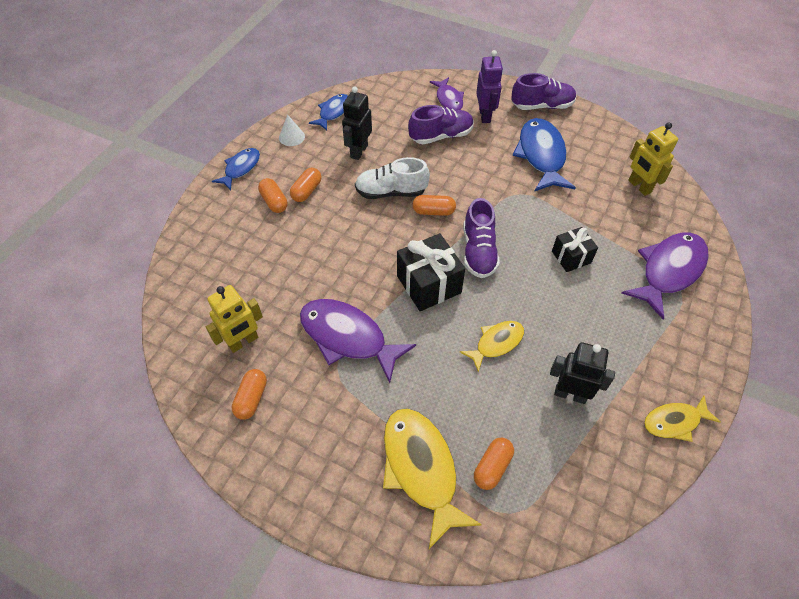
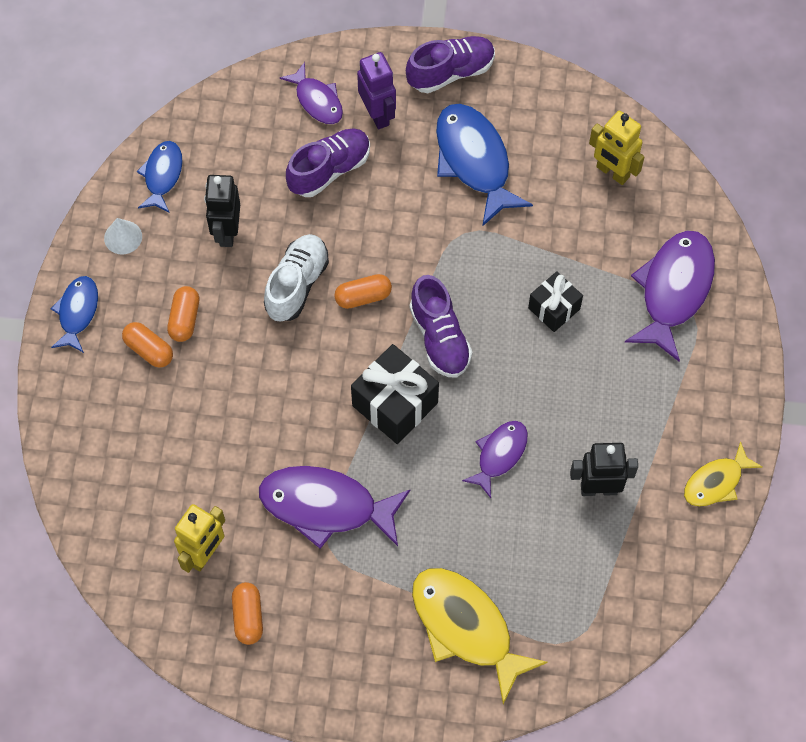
camera: 20 degrees left, 10 degrees up
white shoe [355,157,430,199] -> white shoe turned 135 degrees clockwise [264,234,329,322]
yellow fish [460,321,524,372] -> purple fish [462,421,528,498]
orange capsule [474,437,514,490] -> none

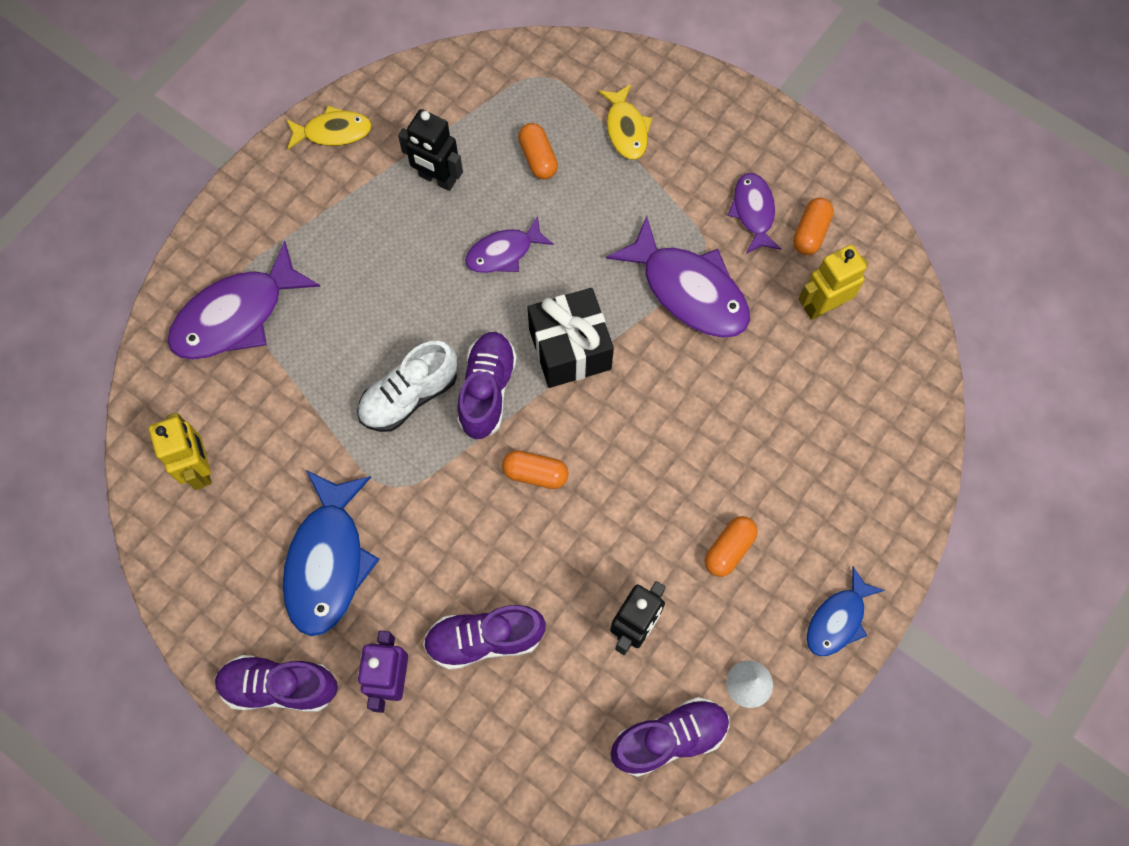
camera: 150 degrees left, 5 degrees up
orange capsule [122,322,173,368] -> orange capsule moved to [518,123,558,180]
blue fish [137,141,183,213] -> purple shoe [611,697,729,777]
white shoe [264,234,329,322] -> white shoe moved to [357,341,457,432]
purple fish [280,62,343,124] -> purple fish moved to [728,173,781,254]
yellow fish [412,568,548,704] -> yellow fish [598,84,652,160], size x0.58
black gift [528,271,583,332] -> none

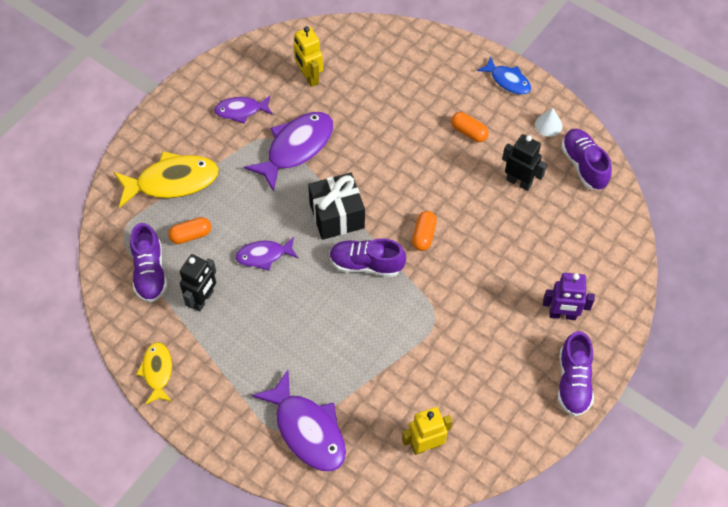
camera: 90 degrees left, 10 degrees down
blue fish [283,470,380,636] -> none
white shoe [357,341,457,432] -> none
purple shoe [423,605,546,670] -> purple shoe moved to [130,223,167,303]
purple fish [465,216,554,273] -> purple fish turned 105 degrees clockwise [235,237,299,271]
yellow fish [598,84,652,160] -> yellow fish [114,151,219,208], size x1.73
orange capsule [793,197,834,255] -> none

